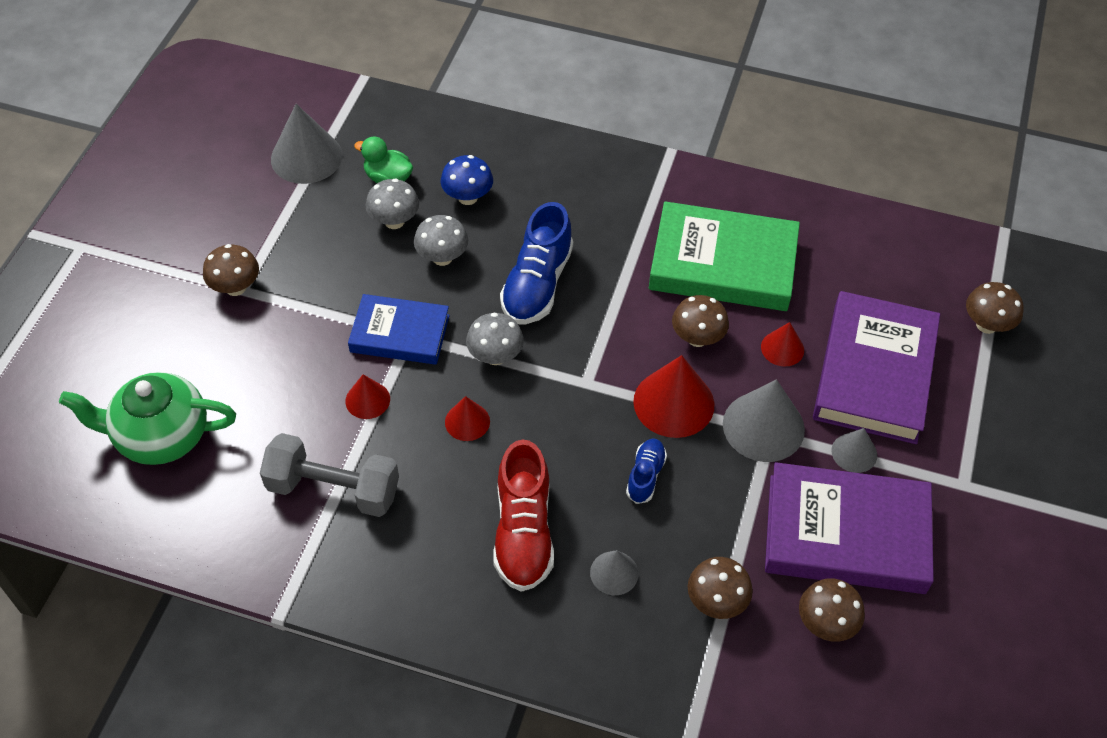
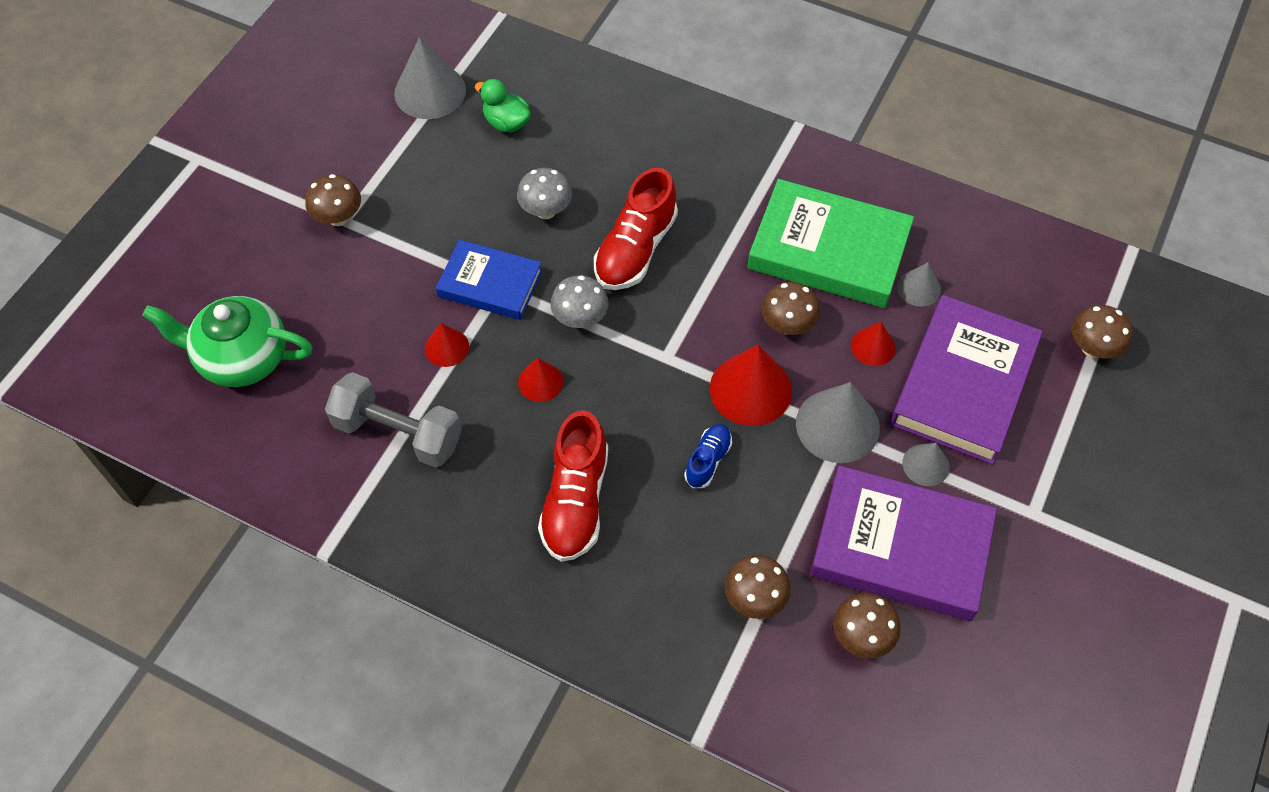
camera: 10 degrees right, 5 degrees up
grey mushroom [366,179,419,229] -> none
blue mushroom [441,155,493,205] -> none
blue shoe [500,202,573,324] -> red shoe [594,168,678,290]
grey cone [590,550,639,595] -> grey cone moved to [897,263,941,307]

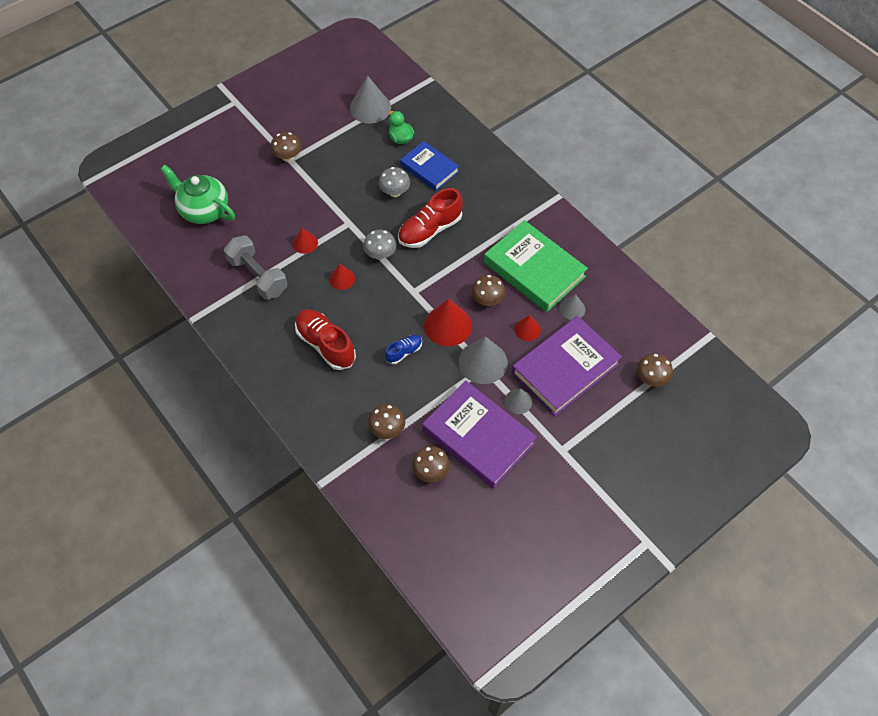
camera: 25 degrees right, 0 degrees up
blue book [436,240,542,320] -> blue book moved to [400,141,459,191]
red shoe [538,410,608,562] -> red shoe turned 105 degrees clockwise [295,309,356,370]

